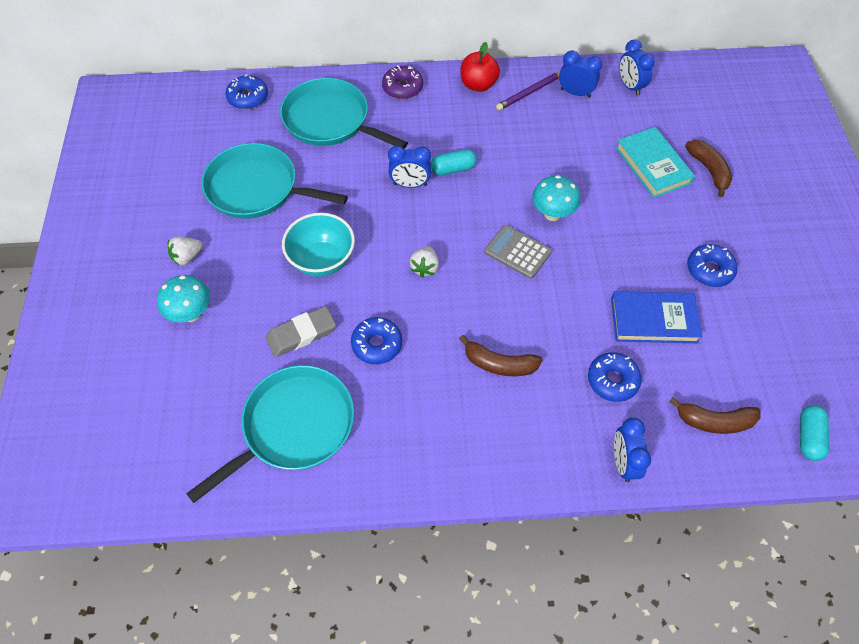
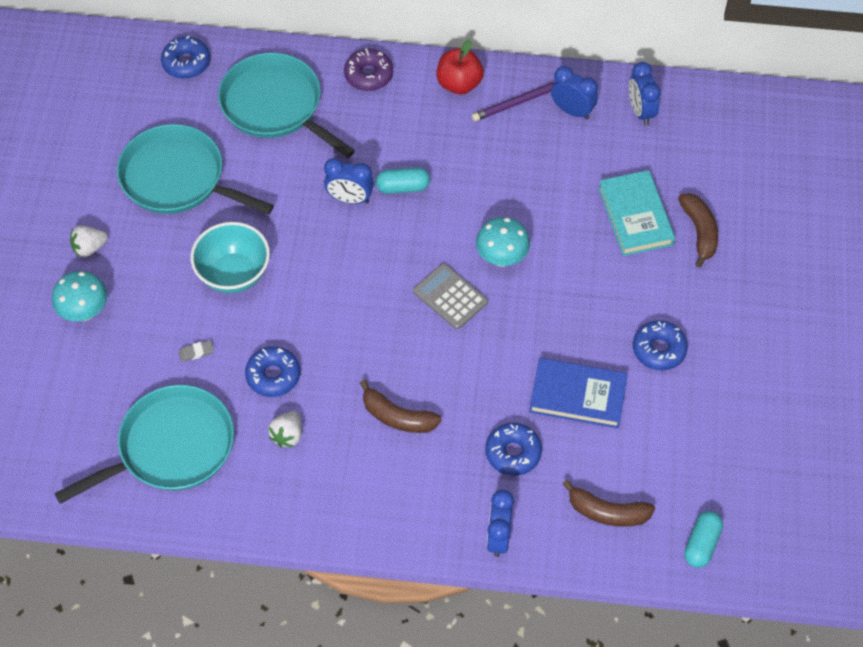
camera: 10 degrees right, 0 degrees up
grey eraser [266,306,336,357] -> grey eraser [179,340,214,362], size x0.47
white strawberry [410,246,439,278] -> white strawberry moved to [268,411,302,447]

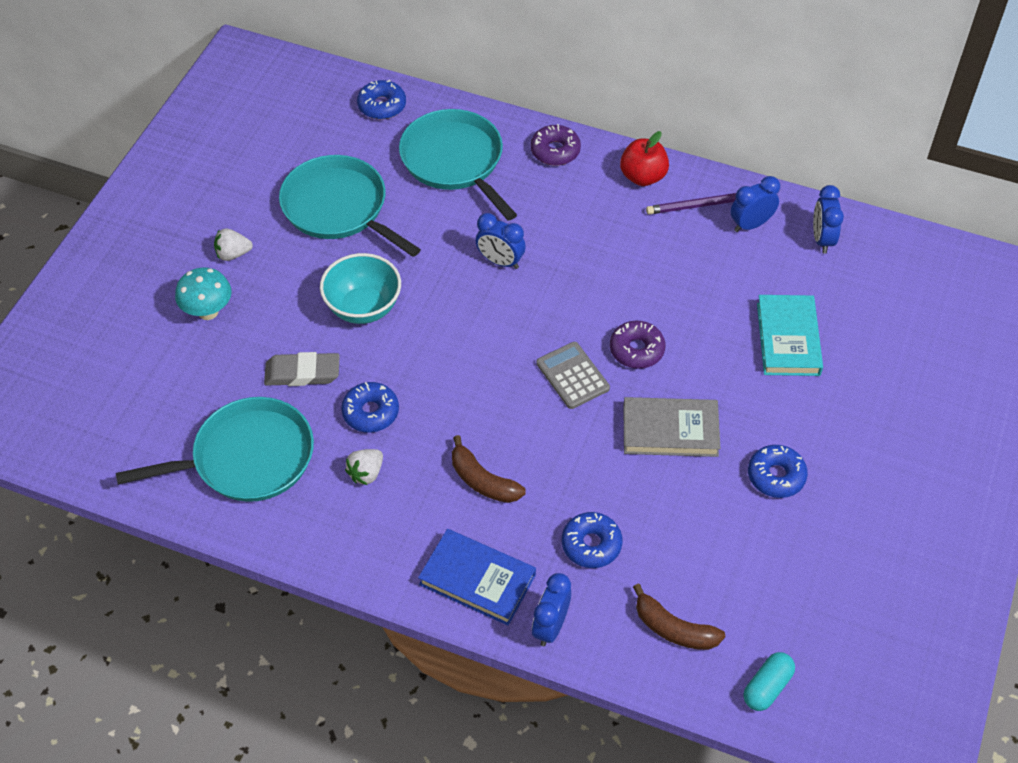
camera: 15 degrees right, 5 degrees down
grey eraser [179,340,214,362] -> grey eraser [264,352,340,386], size x2.13
turquoise capsule [376,167,430,194] -> none
turquoise mushroom [476,217,530,267] -> purple donut [610,321,665,369]
blue book [529,358,628,429] -> blue book moved to [418,529,536,625]
blue clock [551,66,598,119] -> blue clock turned 75 degrees counterclockwise [730,176,780,232]
brown banana [678,193,718,268] -> none
none -> grey book [623,397,720,457]

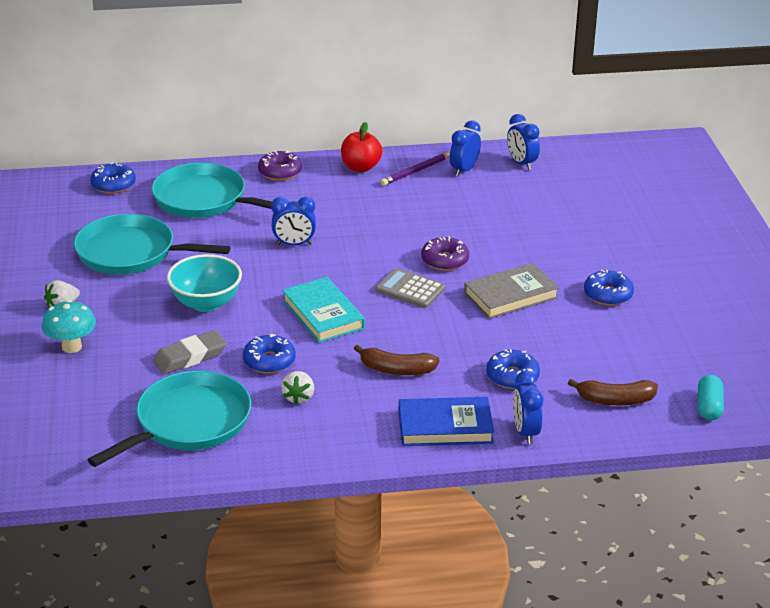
camera: 30 degrees left, 20 degrees down
turquoise book [757,295,823,376] -> turquoise book moved to [282,277,365,343]

